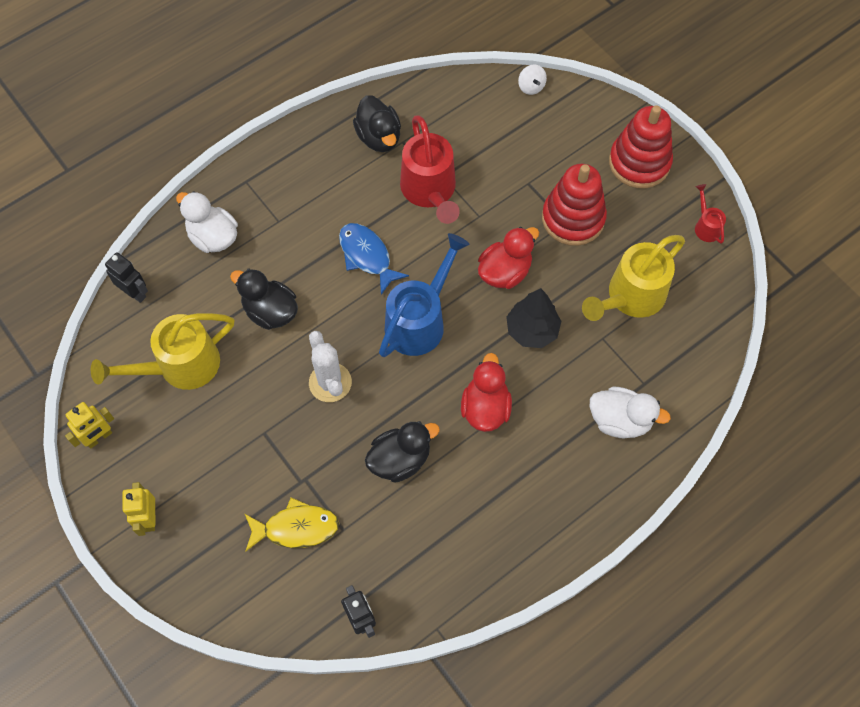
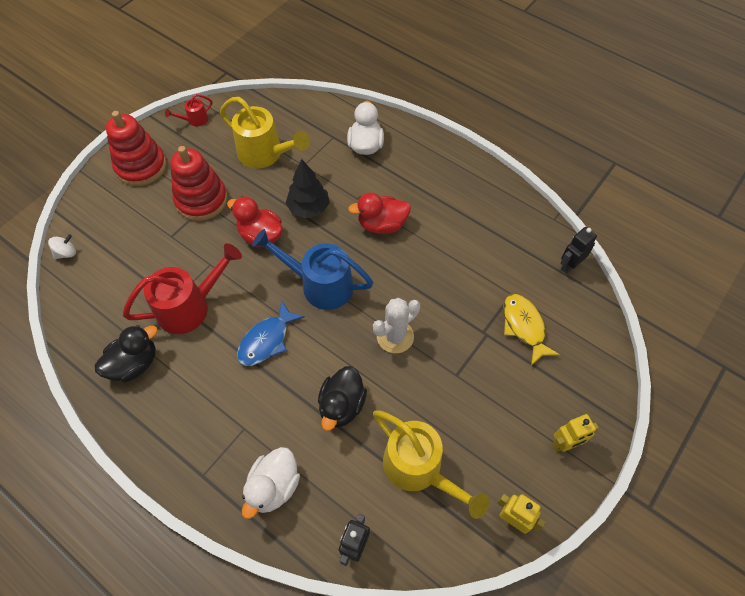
camera: 105 degrees left, 5 degrees down
black duck [365,421,440,483] -> none

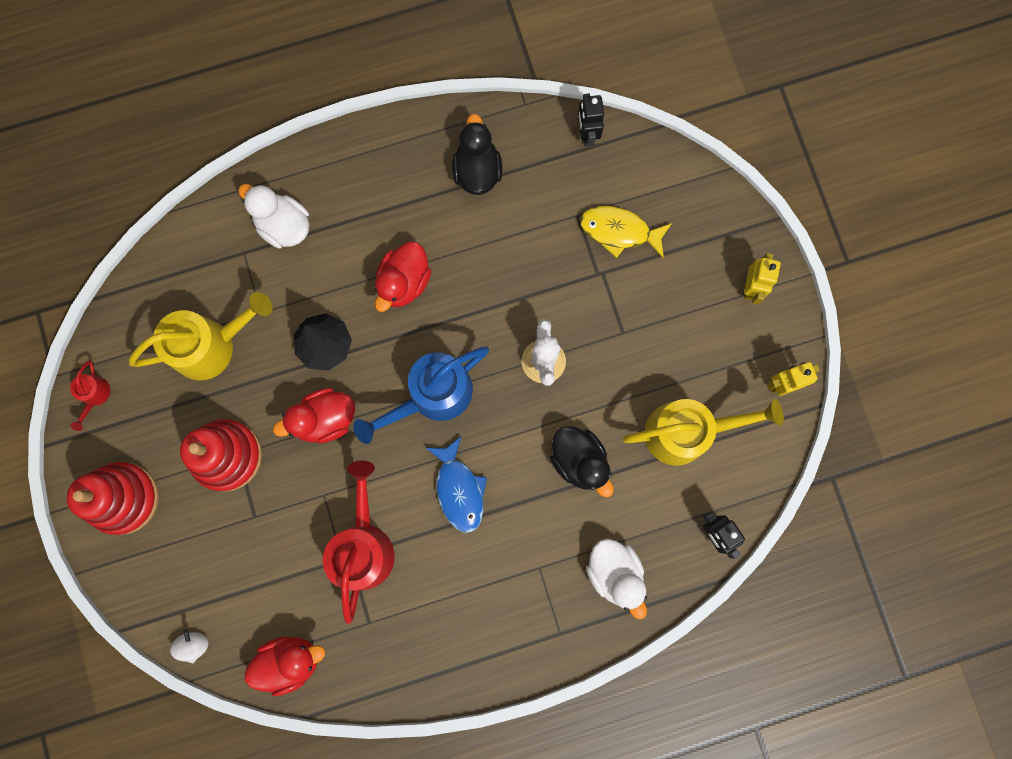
camera: 55 degrees left, 20 degrees up
black duck [95,325,158,382] -> black duck moved to [452,114,502,195]
none -> red duck [245,636,325,696]

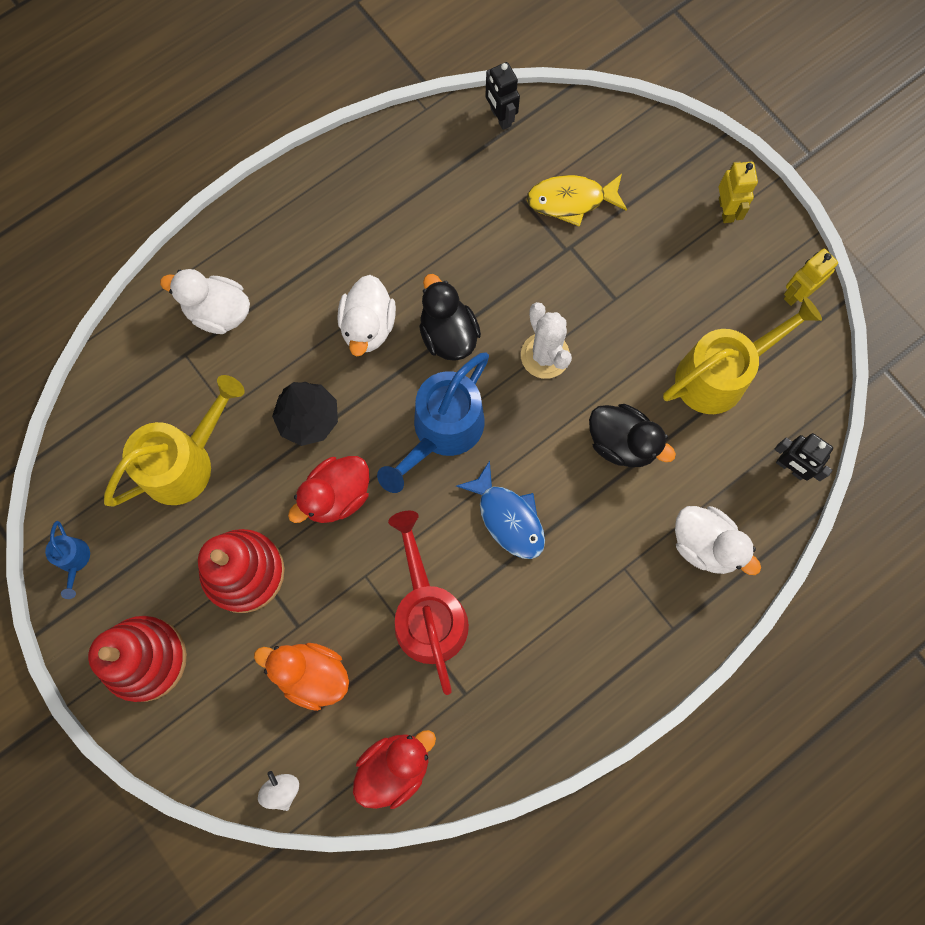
camera: 20 degrees left, 5 degrees down
red watering can [70,360,110,431] -> blue watering can [45,521,90,599]
red duck [375,241,431,312] -> white duck [337,275,396,356]
black duck [452,114,502,195] -> black duck moved to [419,274,481,361]
none -> orange duck [254,643,349,711]

